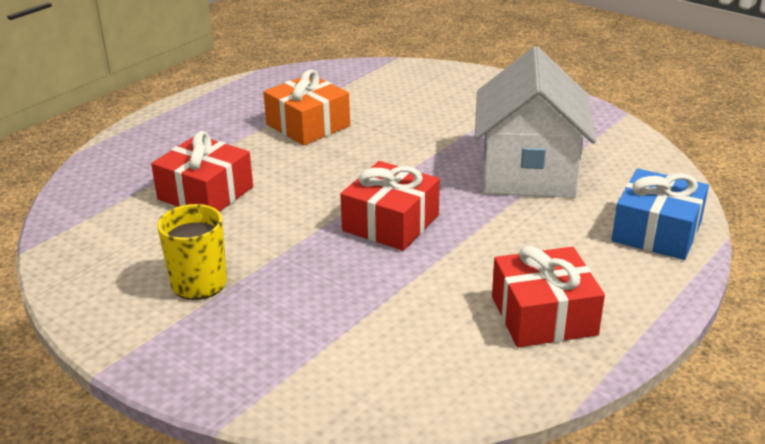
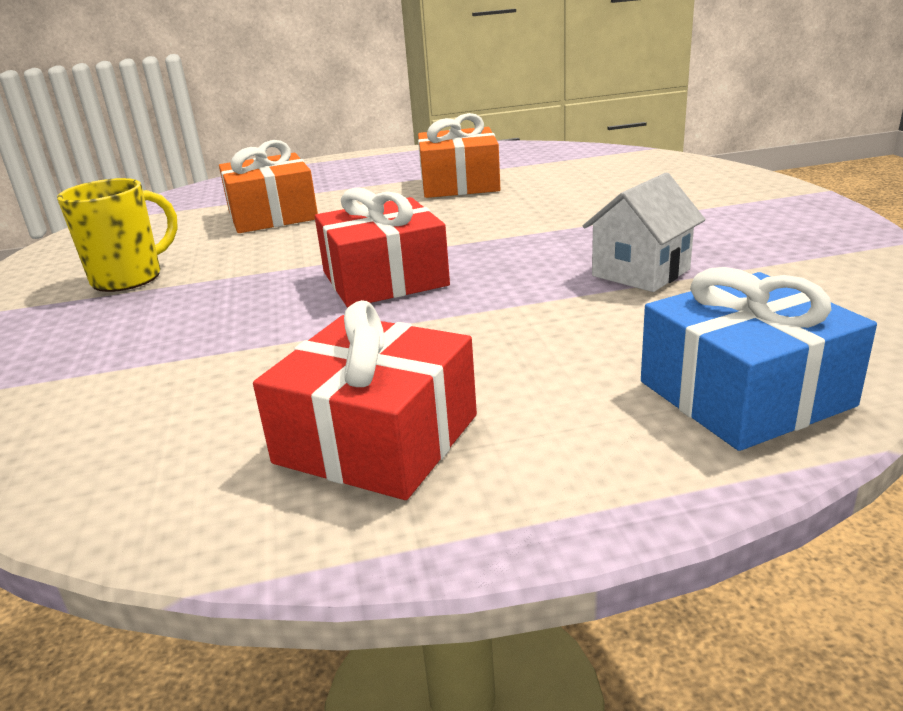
camera: 40 degrees right, 5 degrees down
red gift [151,131,253,212] -> orange gift [219,140,318,233]
white house [475,46,596,198] -> white house [583,173,706,292], size x0.50

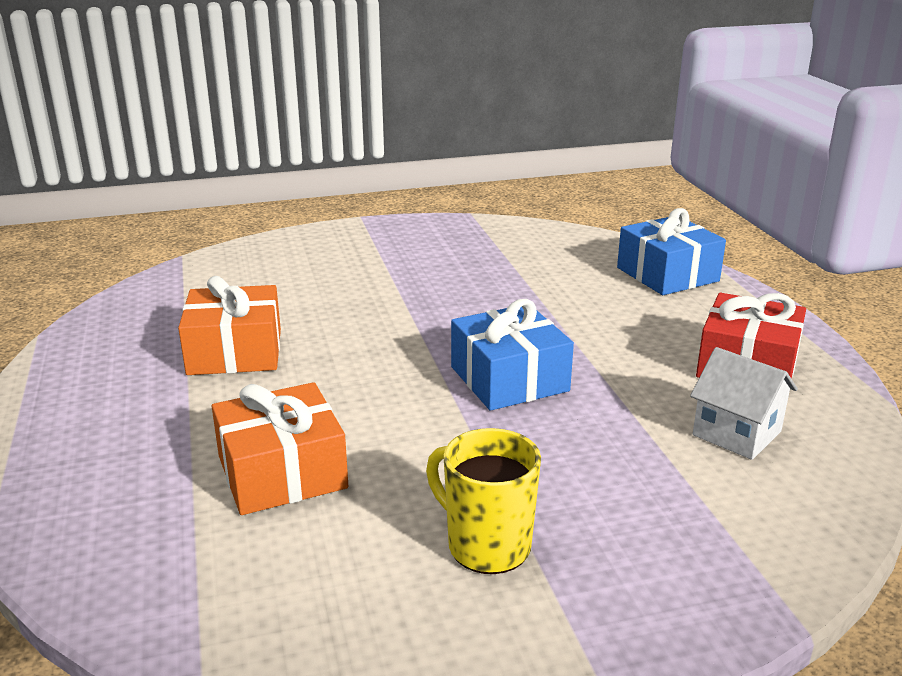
camera: 95 degrees left, 0 degrees up
red gift [315,187,450,307] -> blue gift [451,299,574,411]
white house [583,173,706,292] -> white house moved to [690,347,798,460]

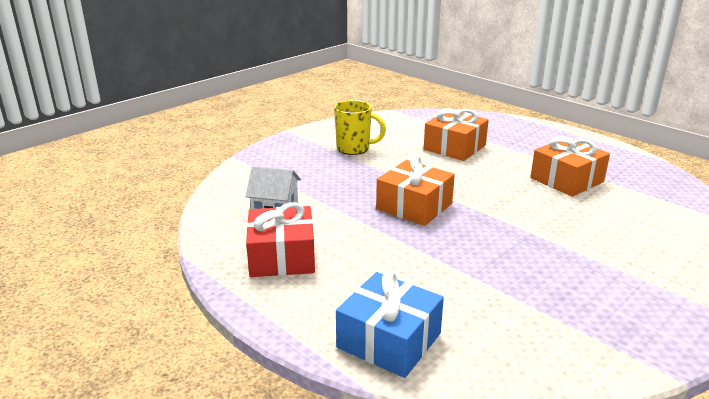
camera: 150 degrees right, 0 degrees up
blue gift [451,299,574,411] -> orange gift [376,156,455,226]

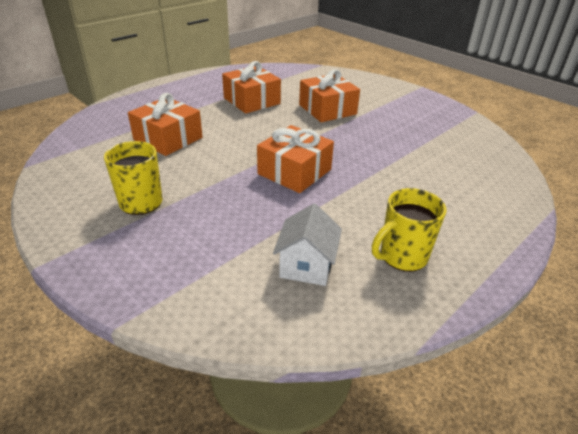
camera: 90 degrees left, 10 degrees up
red gift [246,202,315,277] -> yellow mug [372,188,446,272]
blue gift [336,271,444,378] -> none
none -> orange gift [299,69,360,122]

